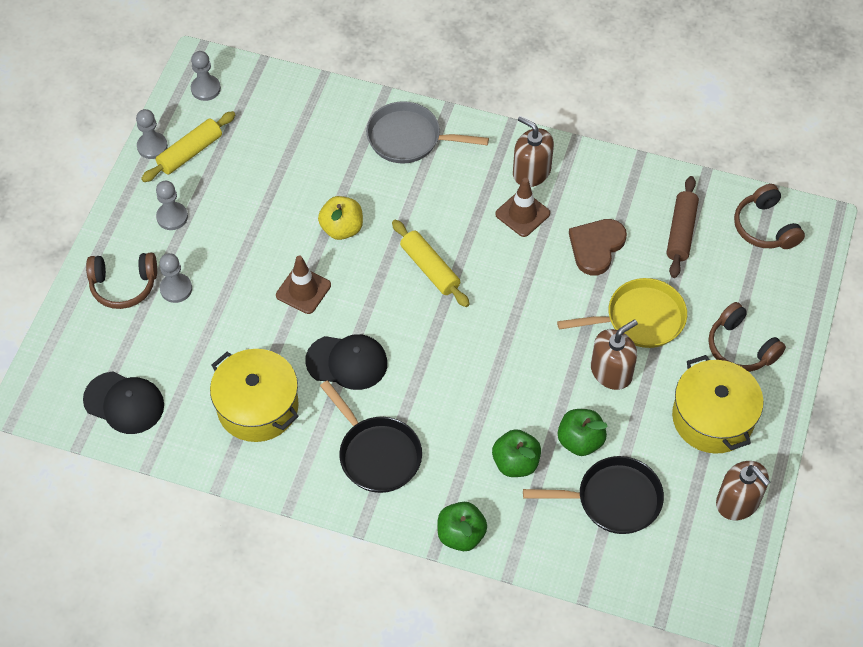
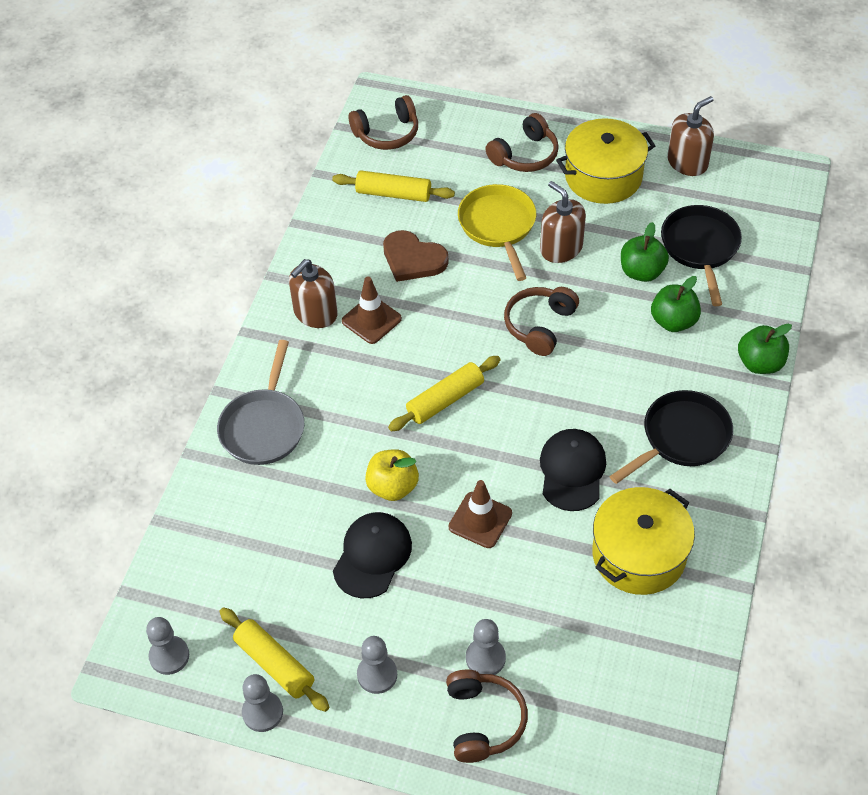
camera: 90 degrees left, 5 degrees down
black cap [83,371,164,434] -> black cap moved to [333,512,412,598]
brown rolling pin [667,176,699,278] -> yellow rolling pin [332,170,455,202]
none -> brown headphones [504,287,579,356]

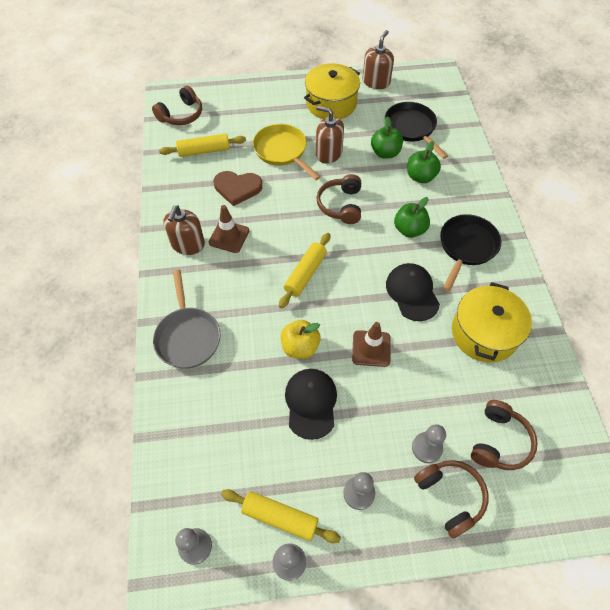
camera: 25 degrees left, 5 degrees up
brown headphones [485,113,559,172] -> brown headphones moved to [471,400,538,470]
green apple [738,323,792,374] -> green apple moved to [394,197,430,238]

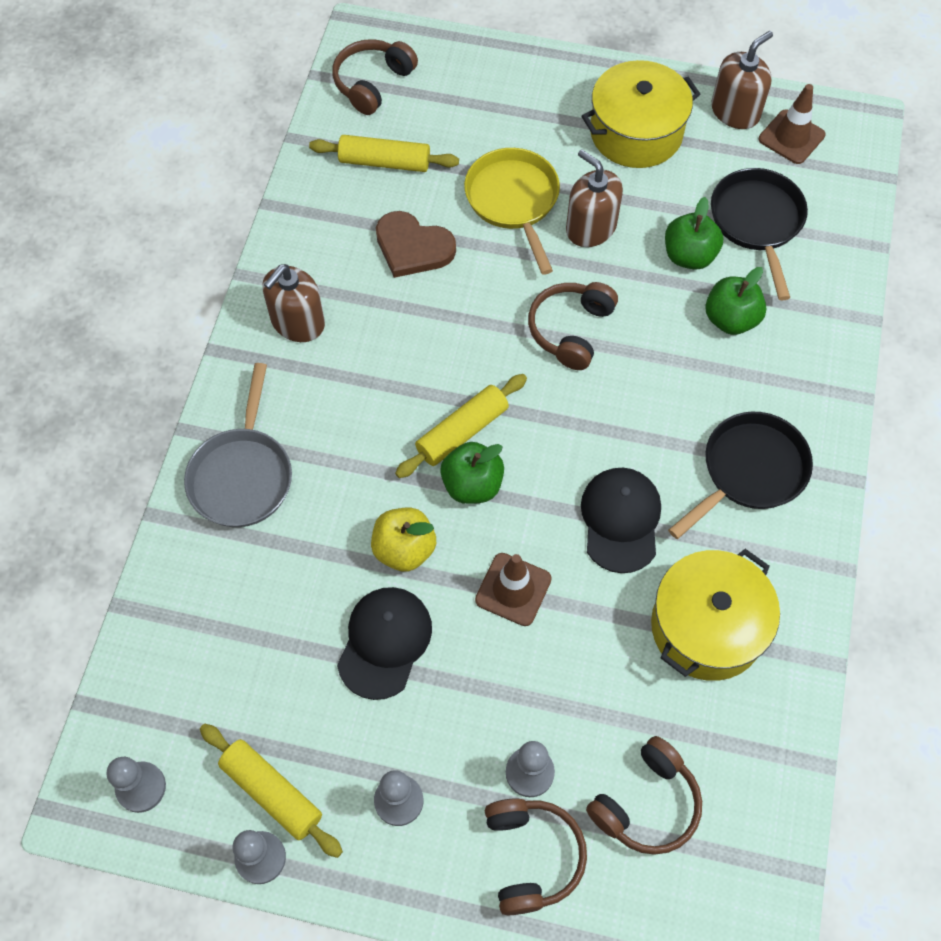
camera: 20 degrees right, 5 degrees up
brown headphones [152,86,202,125] -> brown headphones turned 150 degrees clockwise [332,39,418,115]
brown traffic cone [209,205,249,253] -> brown traffic cone moved to [759,84,825,164]
green apple [394,197,430,238] -> green apple moved to [440,442,504,504]

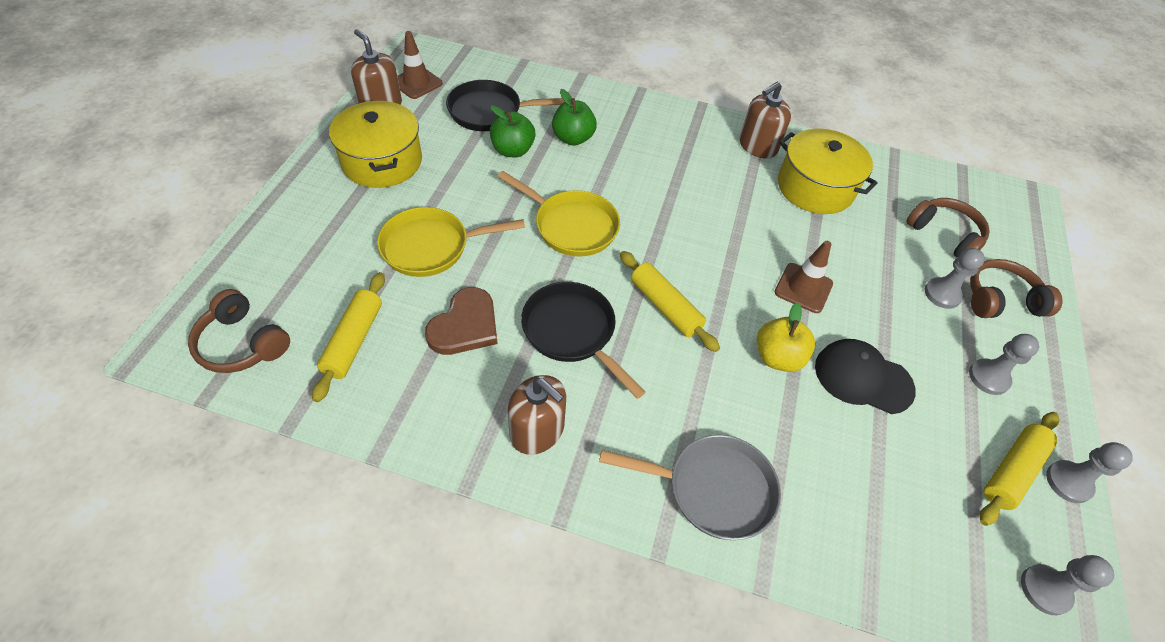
camera: 90 degrees left, 10 degrees down
green apple [440,442,504,504] -> none
brown headphones [528,282,618,370] -> yellow pan [497,171,620,256]
brown soap dispenser [566,149,623,247] -> brown soap dispenser moved to [740,82,791,159]
black cap [581,468,661,573] -> none
black pan [668,412,813,539] -> black pan moved to [521,282,646,399]

